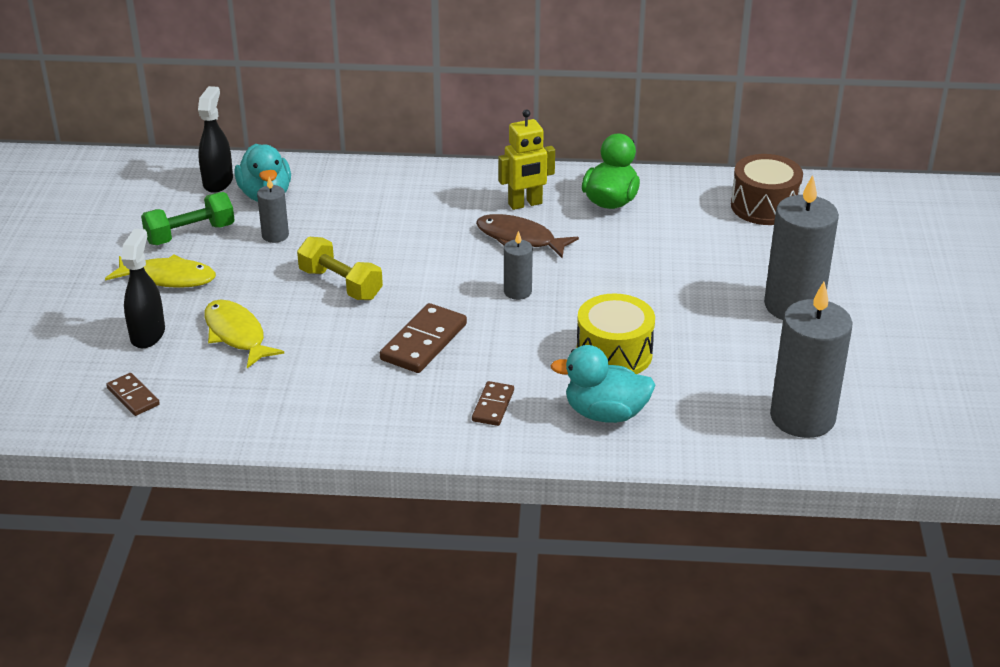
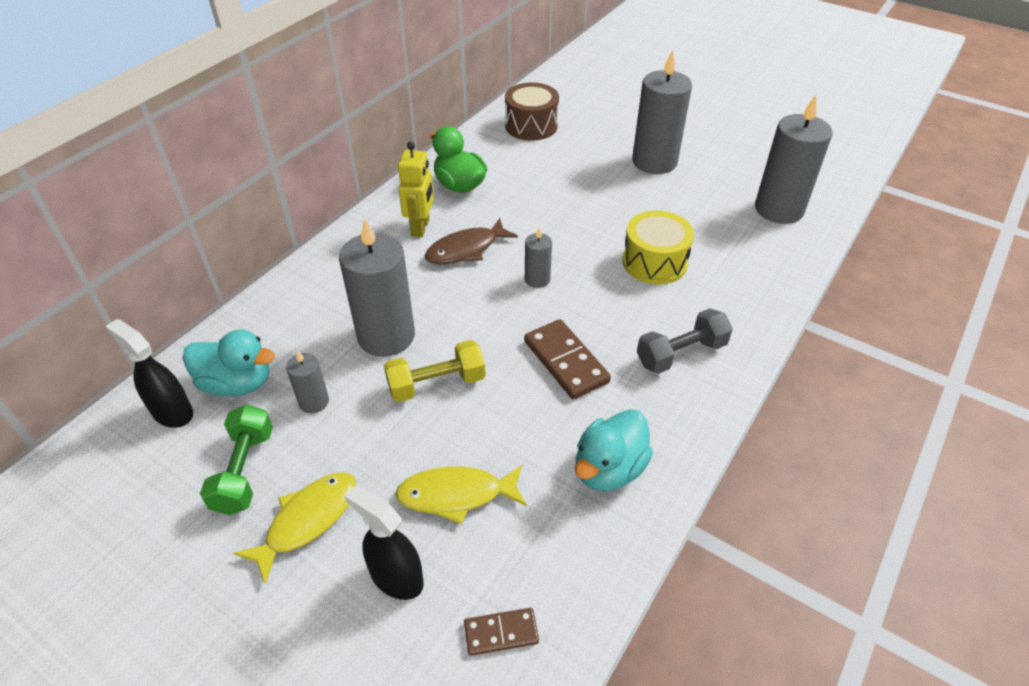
camera: 60 degrees left, 10 degrees up
brown domino [472,381,514,426] -> grey dumbbell [637,308,733,374]
turquoise duck [550,345,656,423] -> turquoise duck moved to [575,409,653,491]
none -> grey candle [339,218,415,357]

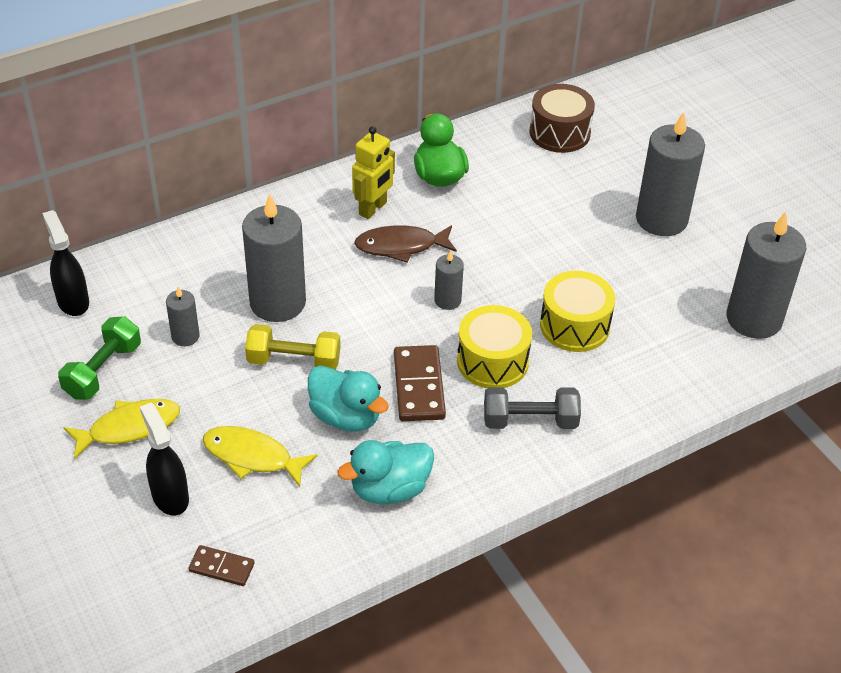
camera: 25 degrees right, 0 degrees up
turquoise duck [183,330,275,396] -> turquoise duck moved to [308,366,389,432]
none -> yellow drum [457,305,532,388]

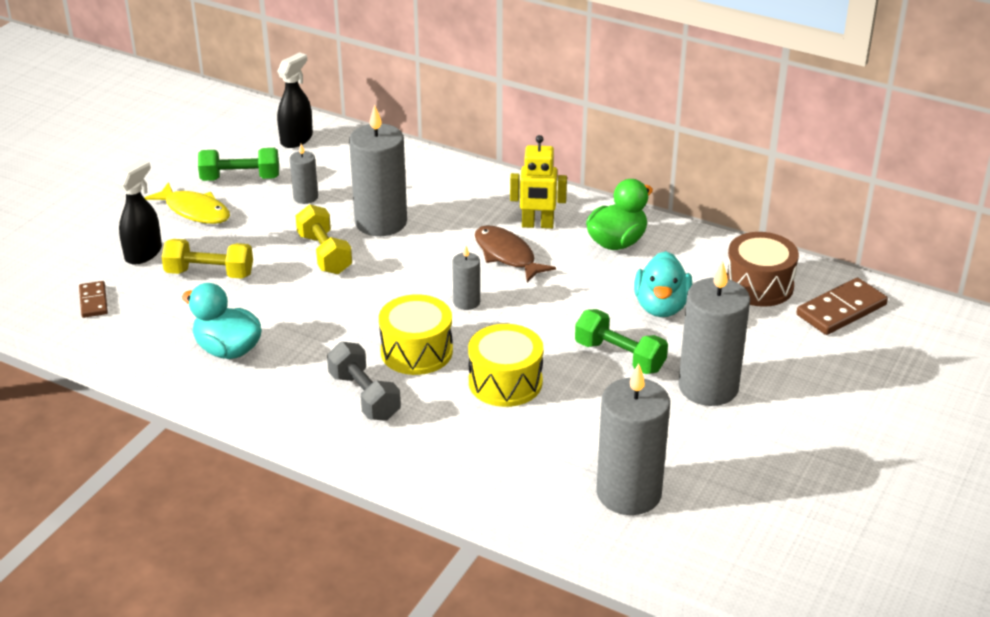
camera: 60 degrees right, 10 degrees down
yellow fish [202,426,318,487] -> yellow dumbbell [162,239,253,279]
turquoise duck [308,366,389,432] -> turquoise duck moved to [634,251,692,317]
brown domino [394,345,446,421] -> brown domino moved to [796,278,888,335]
none -> green dumbbell [575,309,668,374]

